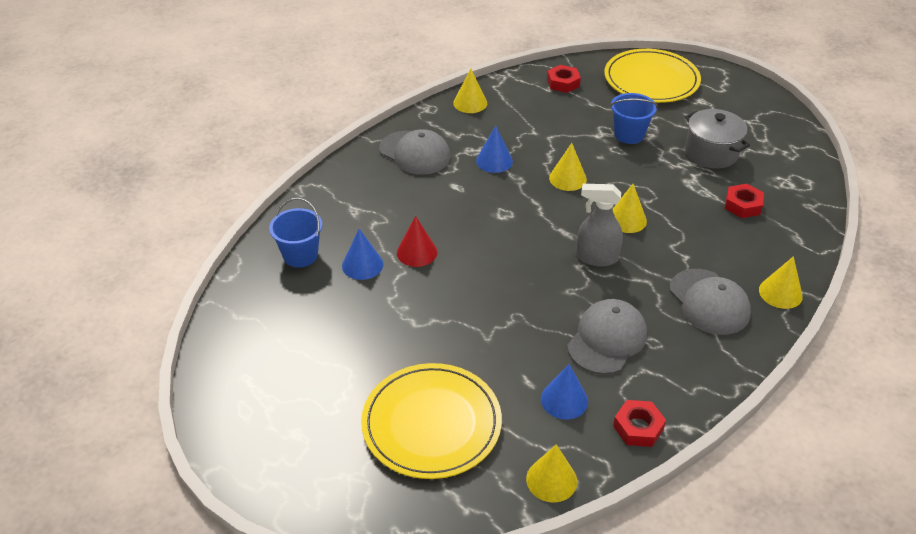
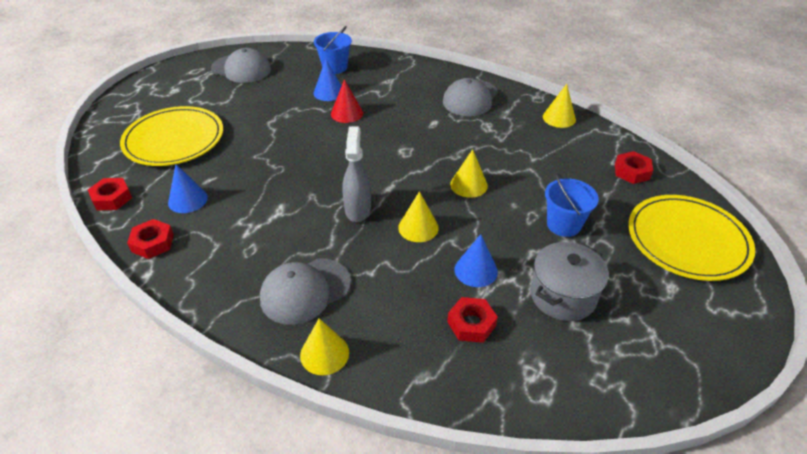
camera: 80 degrees right, 0 degrees up
blue cone [476,125,513,173] -> blue cone moved to [455,234,498,287]
yellow cone [526,445,577,503] -> red nut [88,178,132,211]
grey cap [567,299,647,374] -> grey cap moved to [211,48,271,83]

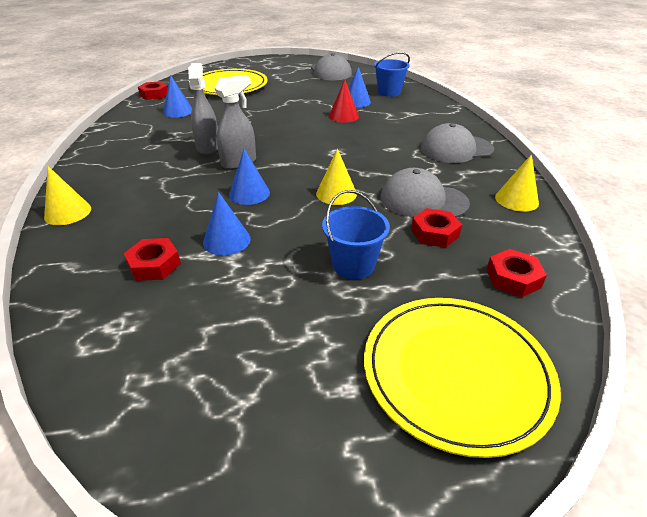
camera: 50 degrees right, 5 degrees down
red nut [127,219,174,259] -> red nut moved to [411,208,462,248]
grey cap [260,258,351,325] -> grey cap moved to [380,168,470,218]
yellow cone [398,191,439,242] -> blue cone [229,149,270,205]
grey pot [530,242,609,321] -> none
none -> grey spray bottle [188,63,218,155]

